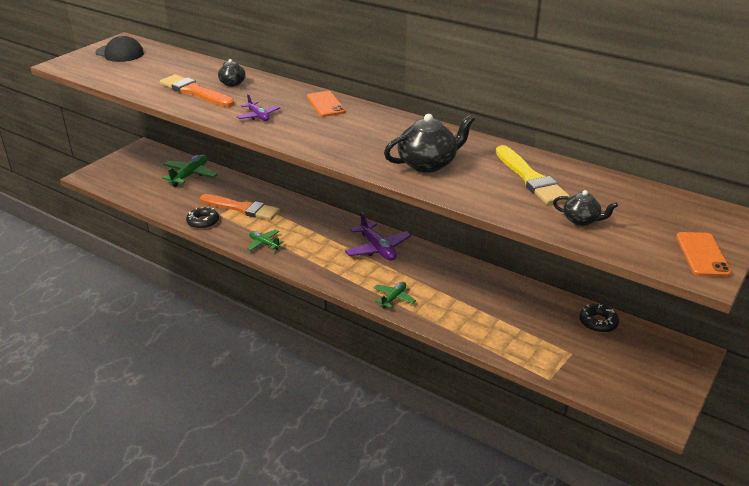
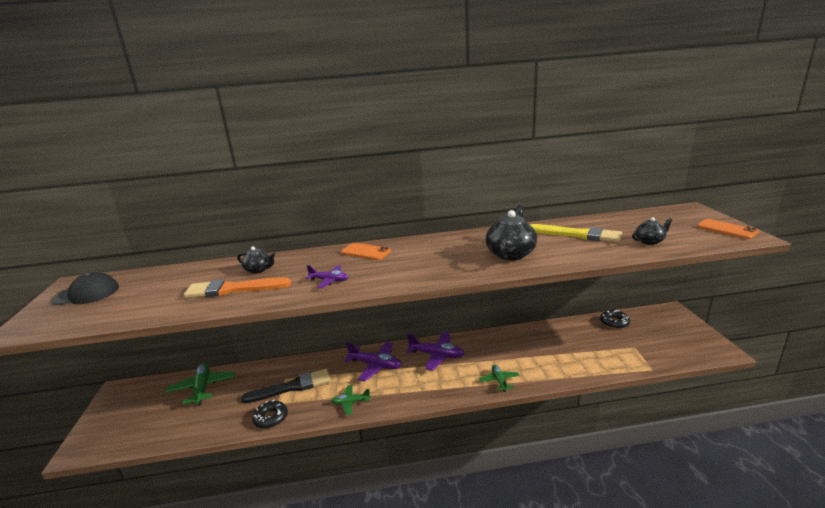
camera: 40 degrees left, 10 degrees down
orange brush [200,194,280,220] -> black brush [241,369,331,403]
none -> purple plane [344,341,402,381]

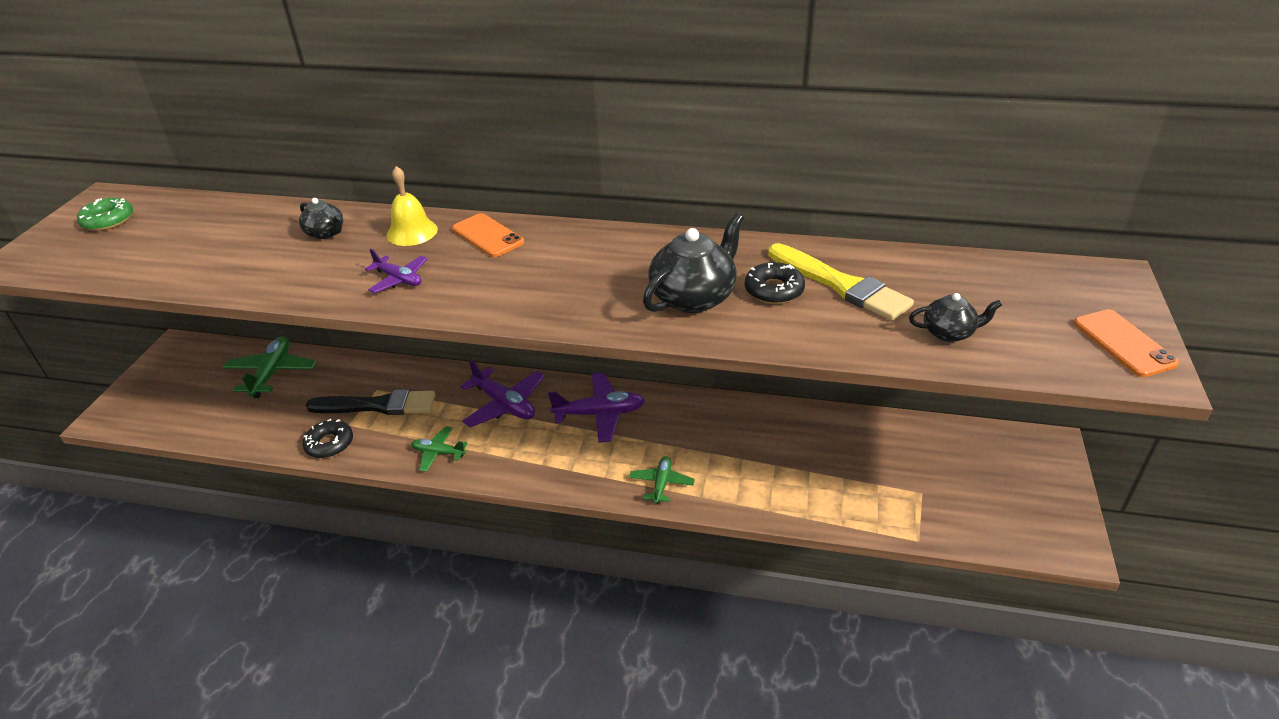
camera: 20 degrees right, 15 degrees up
black cap [51,272,119,305] -> green donut [77,198,133,231]
orange brush [184,277,291,298] -> none
purple plane [407,332,465,371] -> purple plane turned 45 degrees counterclockwise [548,373,645,443]
black donut [600,310,630,329] -> black donut moved to [745,262,805,304]
none -> yellow bell [386,166,438,246]

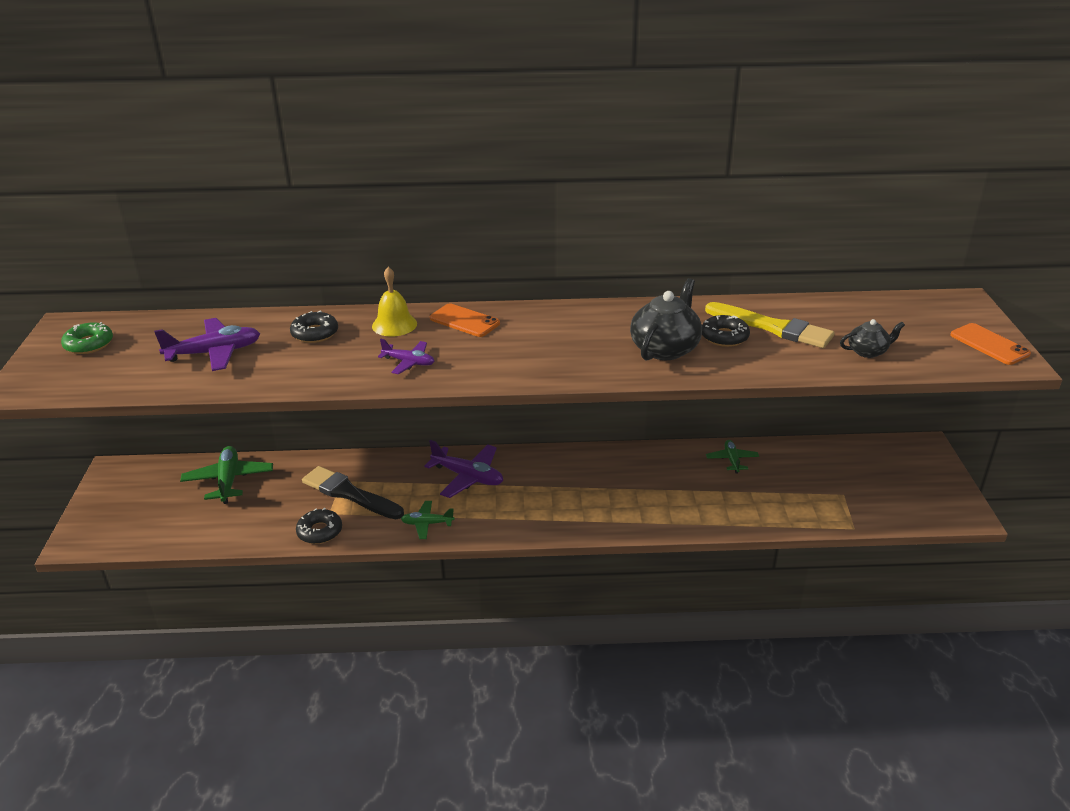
camera: 15 degrees left, 5 degrees down
black teapot [299,198,343,239] -> black donut [290,311,338,343]
black brush [306,389,435,415] -> black brush turned 135 degrees counterclockwise [302,466,404,519]
purple plane [548,373,645,443] -> purple plane moved to [154,318,260,371]
green plane [629,456,695,504] -> green plane moved to [706,440,759,474]

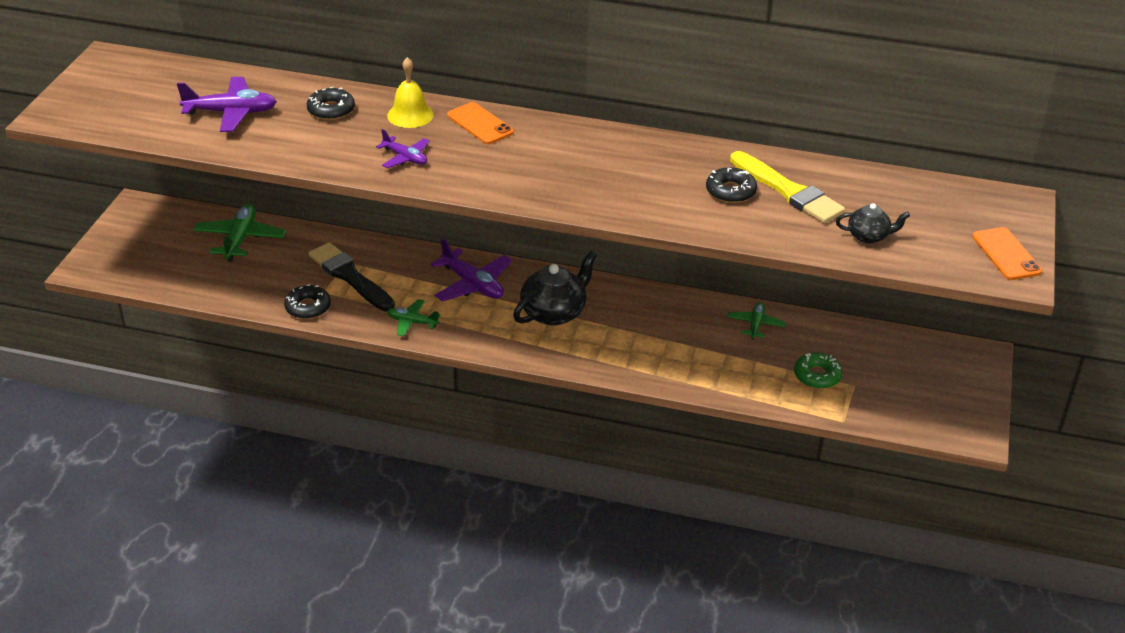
camera: 15 degrees right, 5 degrees up
green donut [61,322,113,354] -> green donut moved to [794,352,843,389]
black teapot [630,278,702,361] -> black teapot moved to [513,251,597,325]

